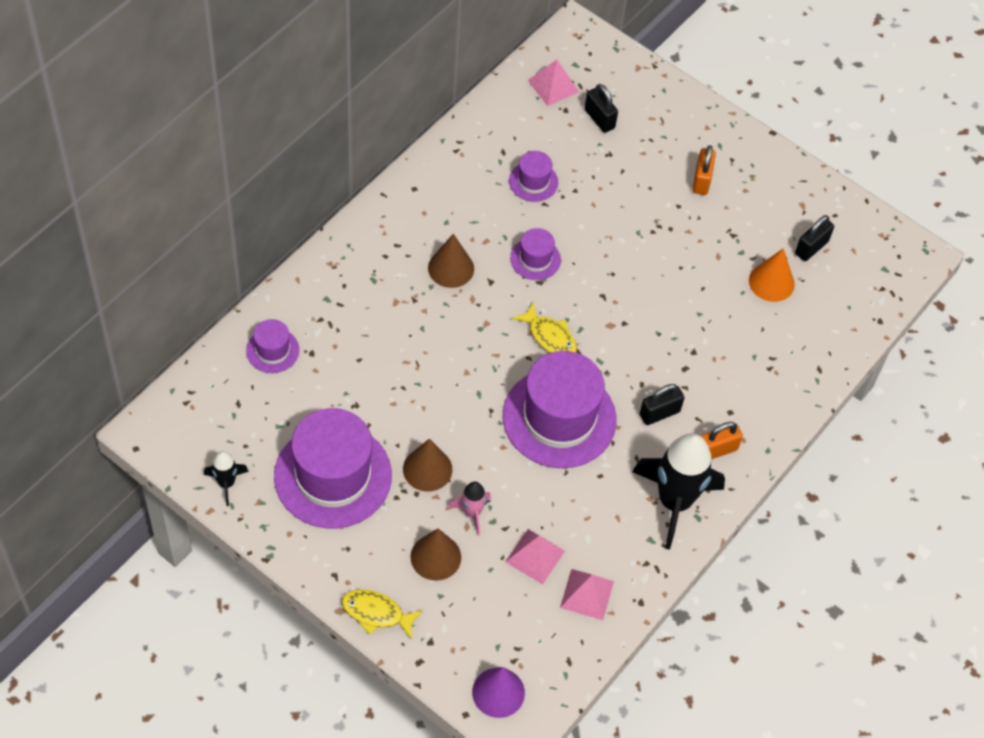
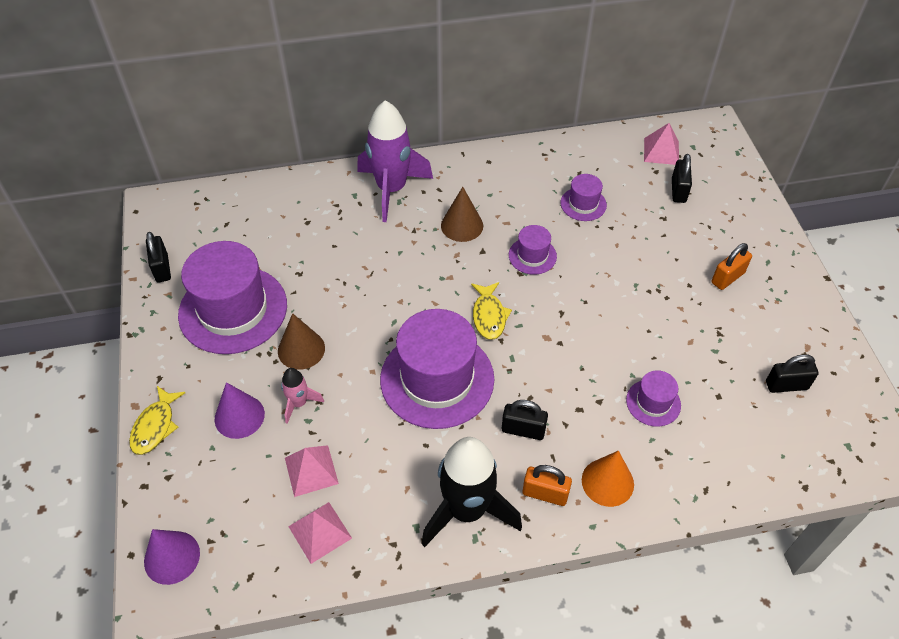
camera: 45 degrees right, 5 degrees down
black rocket [204,451,249,506] -> black padlock [146,232,171,283]
purple hat [246,319,299,373] -> purple hat moved to [626,370,681,427]
yellow fish [342,589,423,639] -> yellow fish turned 135 degrees counterclockwise [129,386,185,455]
brown cone [410,528,461,581] -> purple cone [215,382,265,439]
orange cone [749,248,795,302] -> orange cone moved to [582,451,634,507]
none -> purple rocket [357,100,433,222]

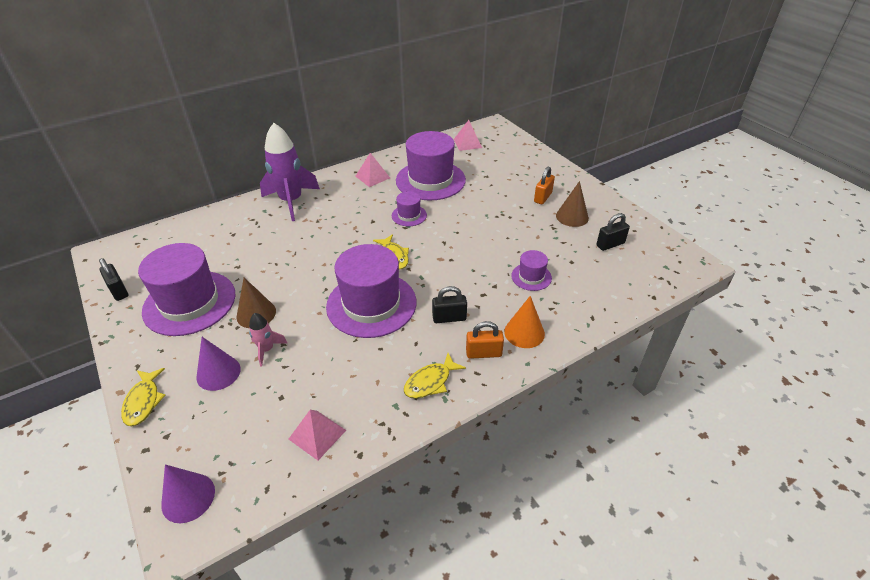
camera: 20 degrees left, 10 degrees down
pink pyramid [285,445,339,497] -> pink pyramid moved to [355,153,390,187]
black rocket [421,437,522,547] -> yellow fish [404,353,466,399]
brown cone [441,187,483,242] -> brown cone moved to [556,181,589,227]
purple hat [561,174,607,221] -> purple hat [396,131,466,200], size x2.14
black padlock [672,154,692,203] -> none

